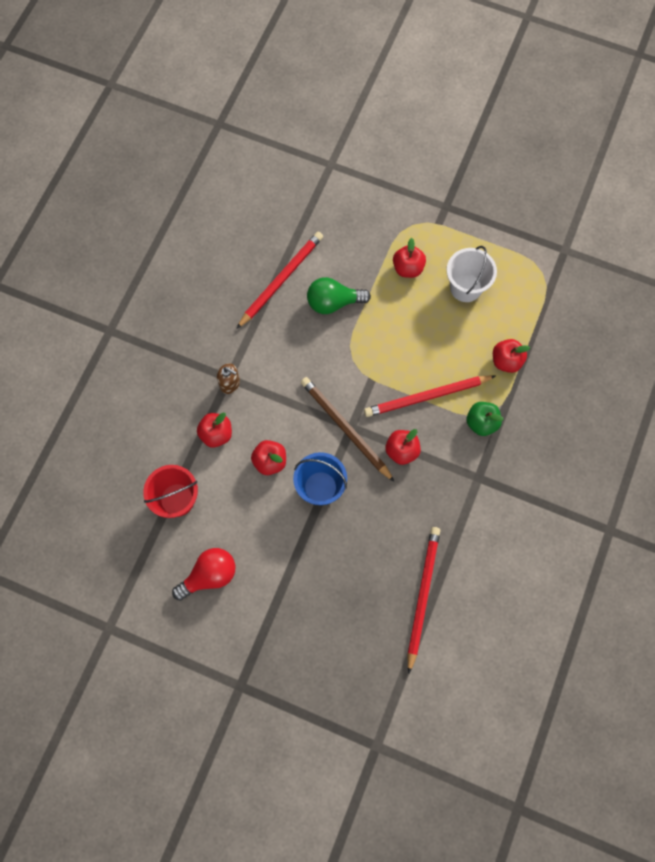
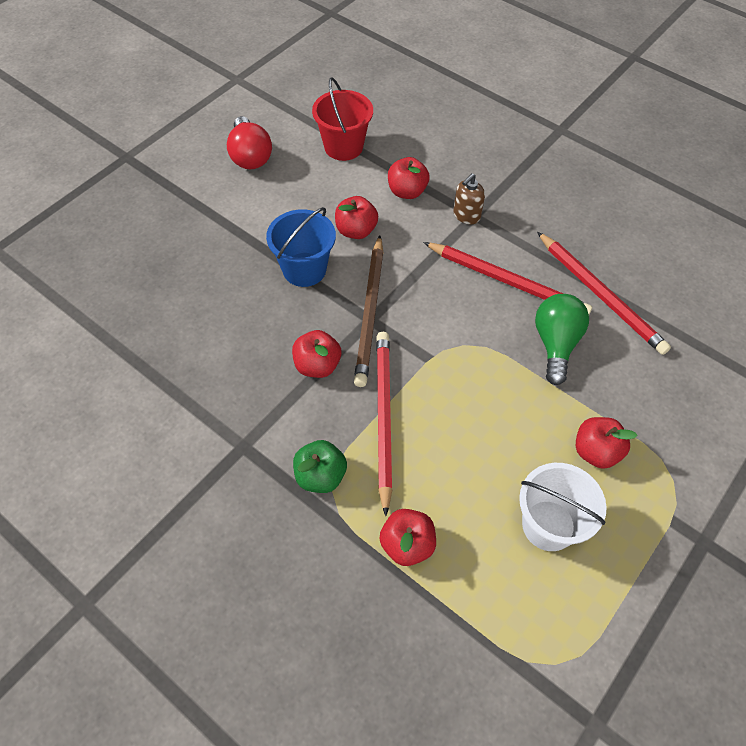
camera: 105 degrees right, 15 degrees down
brown pencil [301,377,394,482] -> brown pencil turned 120 degrees clockwise [354,235,384,387]
red pencil [408,527,440,674] -> red pencil moved to [423,242,592,315]

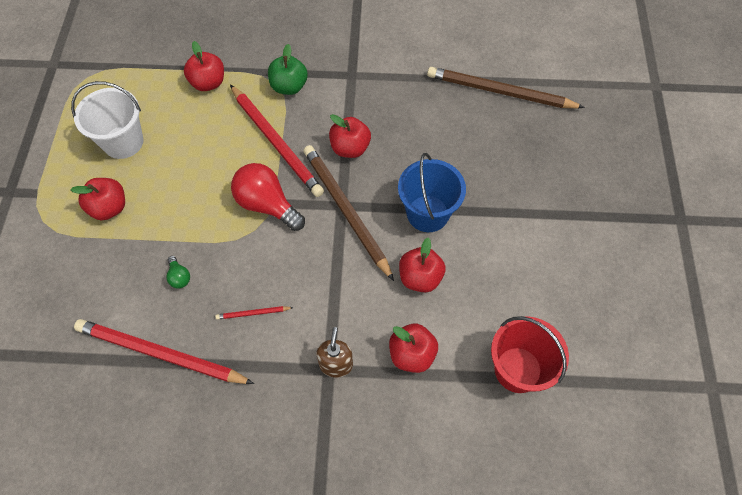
camera: 145 degrees right, 5 degrees up
red light bulb [227,116,272,169] -> red light bulb moved to [231,163,305,231]
red pencil [423,242,592,315] -> red pencil [215,306,293,320], size x0.41
green light bulb [535,294,589,385] -> green light bulb [167,256,190,289], size x0.46
none -> brown pencil [427,67,585,108]

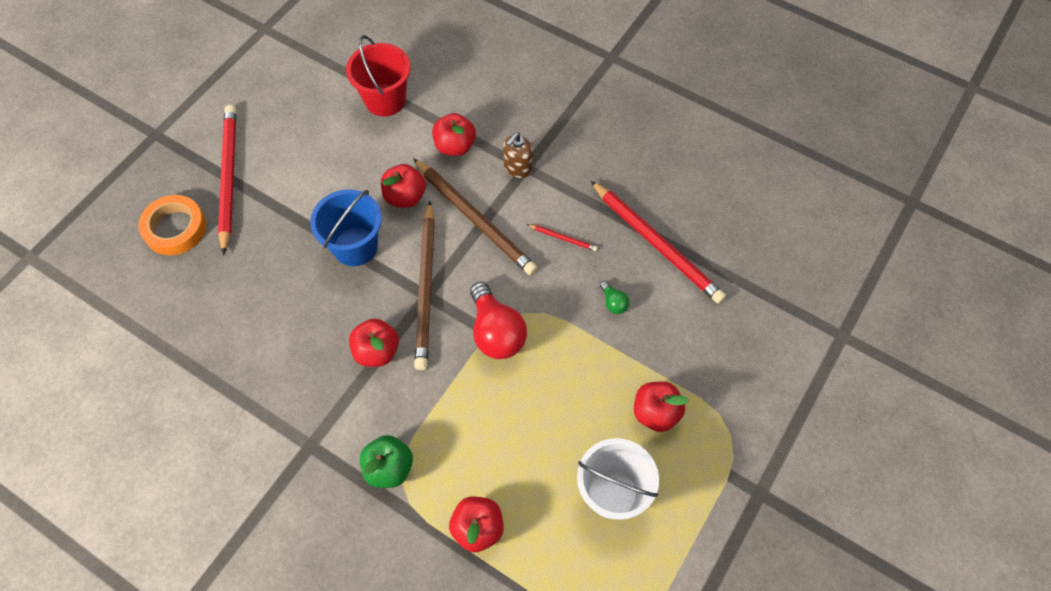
camera: 150 degrees left, 0 degrees up
green light bulb [167,256,190,289] -> green light bulb turned 150 degrees clockwise [600,281,629,314]
red pencil [230,85,324,197] -> red pencil moved to [218,105,236,255]
brown pencil [427,67,585,108] -> brown pencil moved to [413,158,537,275]
none -> orange tape [138,195,206,255]

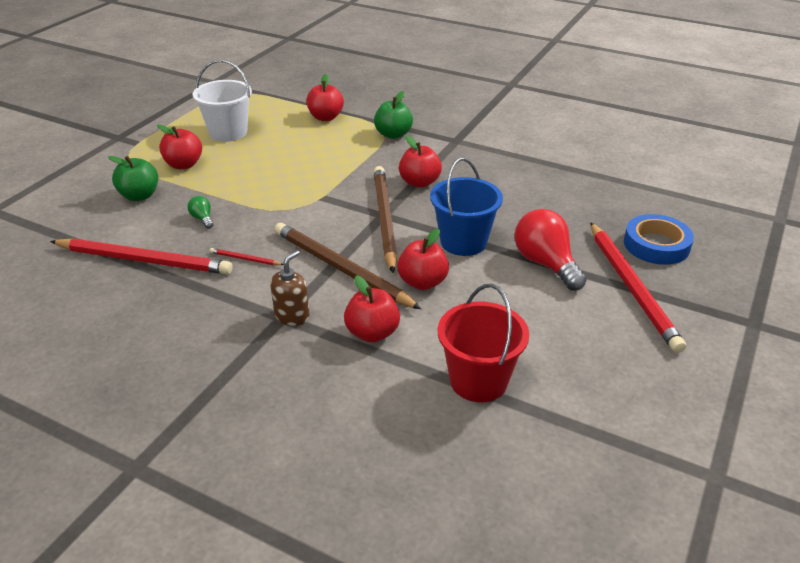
camera: 175 degrees right, 25 degrees down
orange tape [138,195,206,255] -> blue tape [624,214,694,265]
red light bulb [470,282,527,359] -> red light bulb moved to [515,209,587,291]
red pencil [591,181,726,304] -> red pencil turned 150 degrees clockwise [50,238,233,275]
none -> green apple [108,156,158,201]

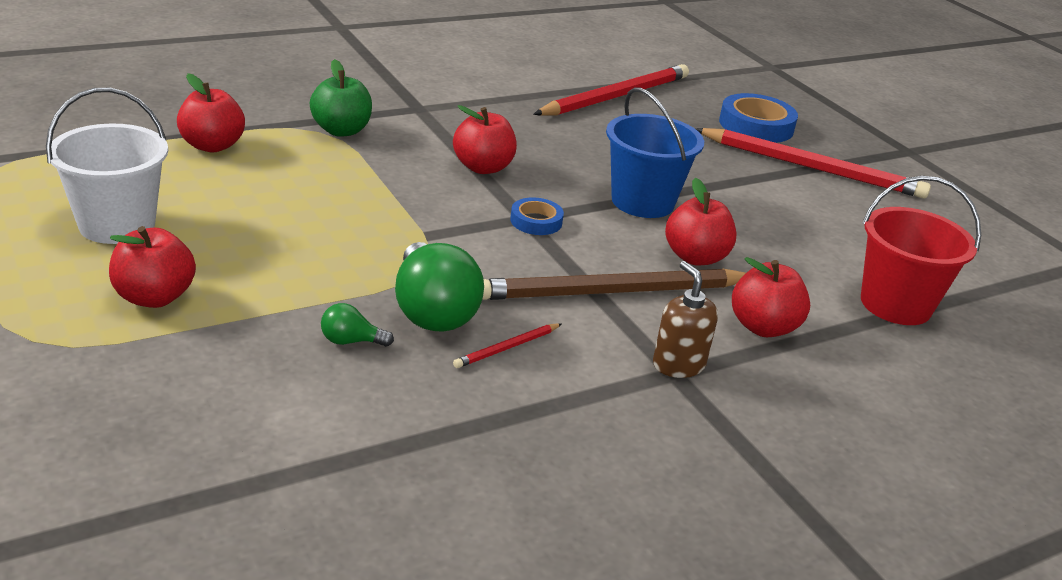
camera: 60 degrees left, 5 degrees down
red pencil [50,238,233,275] -> red pencil moved to [533,64,689,116]
green apple [108,156,158,201] -> none
brown pencil [373,166,397,273] -> blue tape [510,197,564,235]
red light bulb [515,209,587,291] -> none
none -> green light bulb [395,242,484,331]

